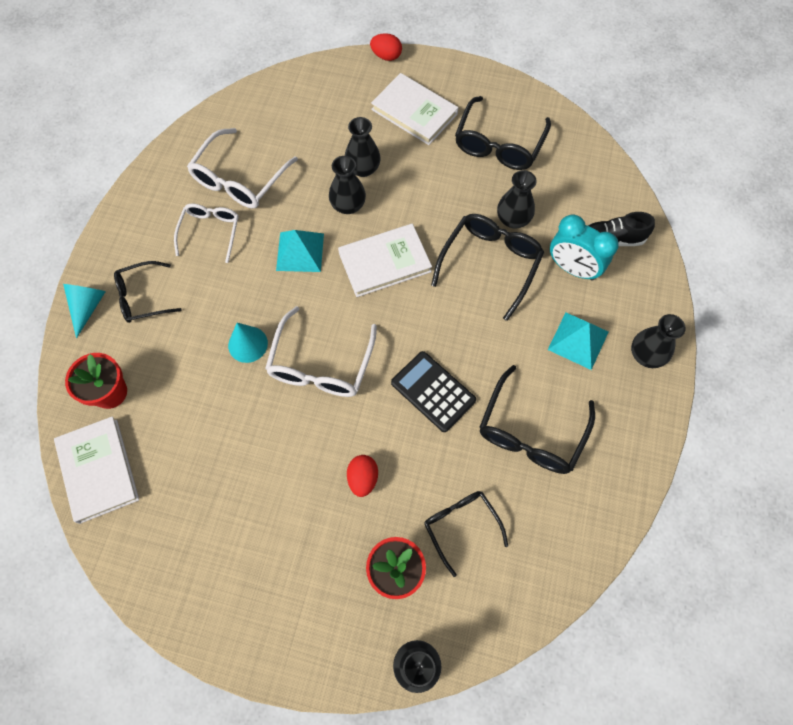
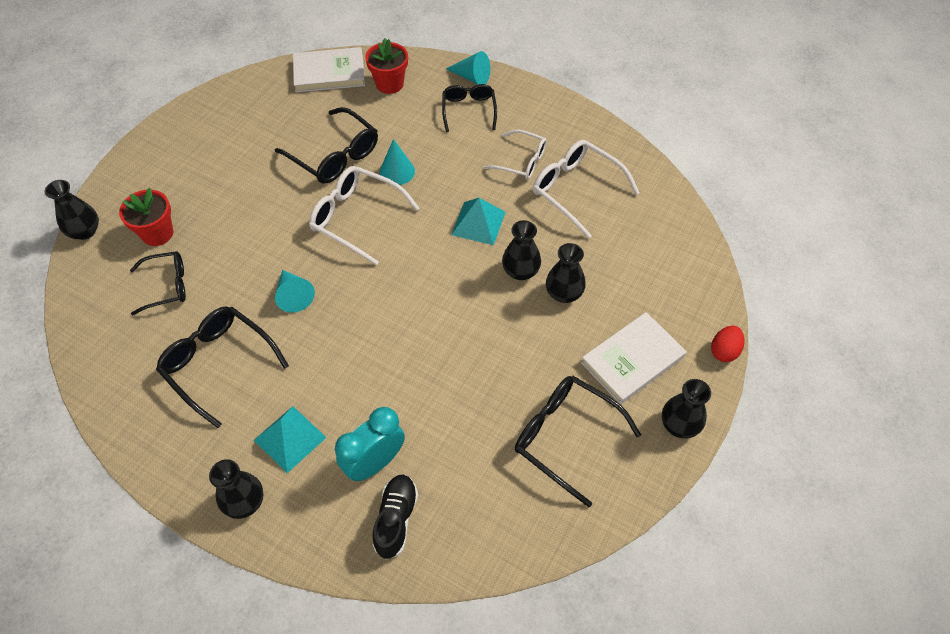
camera: 105 degrees right, 10 degrees down
white book [338,224,432,297] -> none
red egg [347,455,378,497] -> none
black calculator [391,351,476,432] -> turquoise cone [275,270,315,313]
black glasses [431,214,544,321] -> black glasses moved to [275,107,378,183]
black vase [497,170,537,228] -> black vase moved to [662,379,711,439]

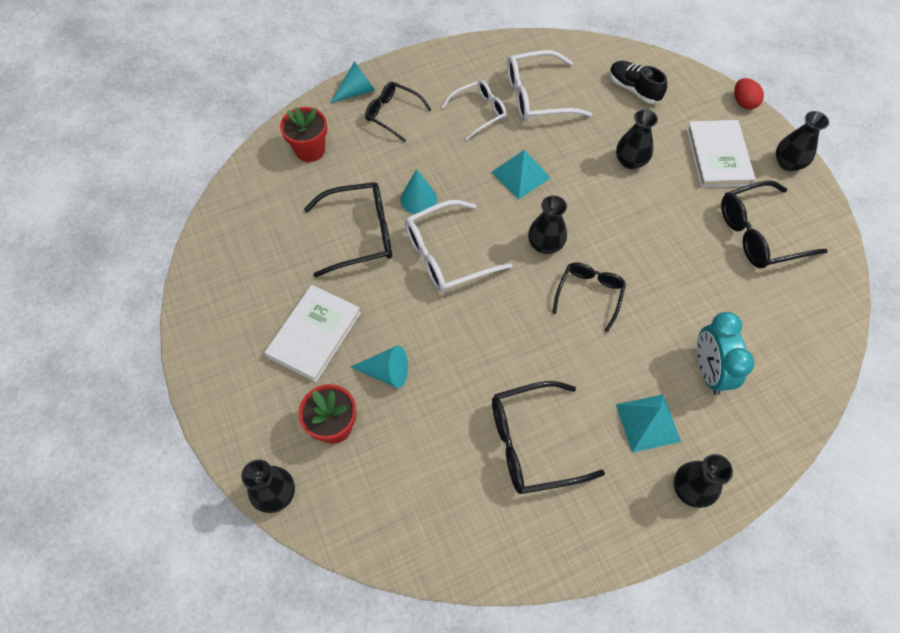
camera: 55 degrees left, 5 degrees up
black glasses [130,251,186,315] -> black glasses moved to [552,262,626,332]
turquoise cone [275,270,315,313] -> turquoise cone moved to [351,346,408,388]
white book [293,47,365,92] -> white book moved to [264,285,361,382]
black shoe [373,475,418,559] -> black shoe moved to [610,61,667,104]
black vase [502,220,541,280] -> black vase moved to [528,196,567,254]

